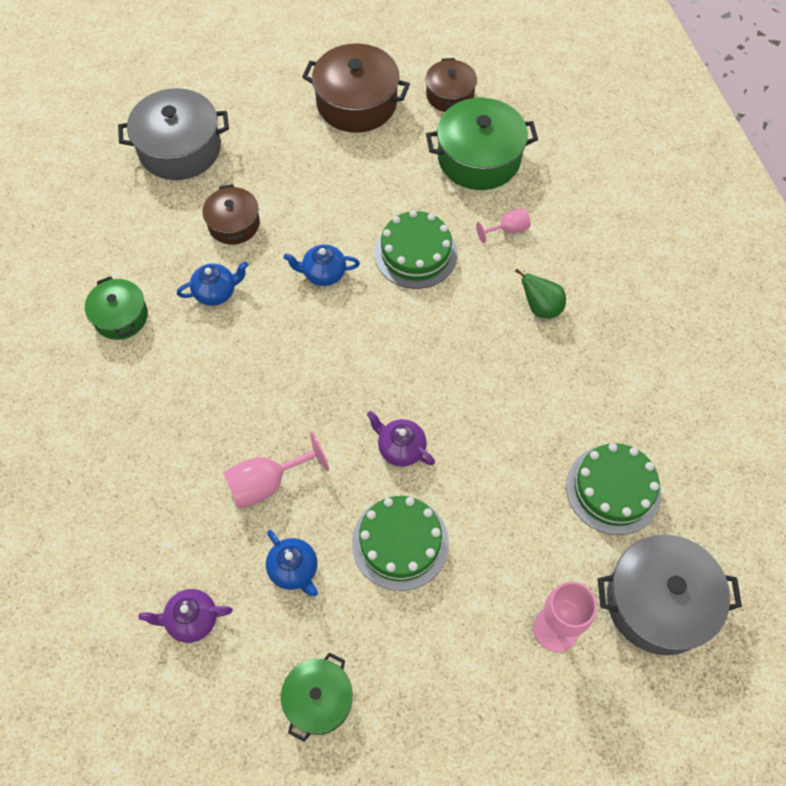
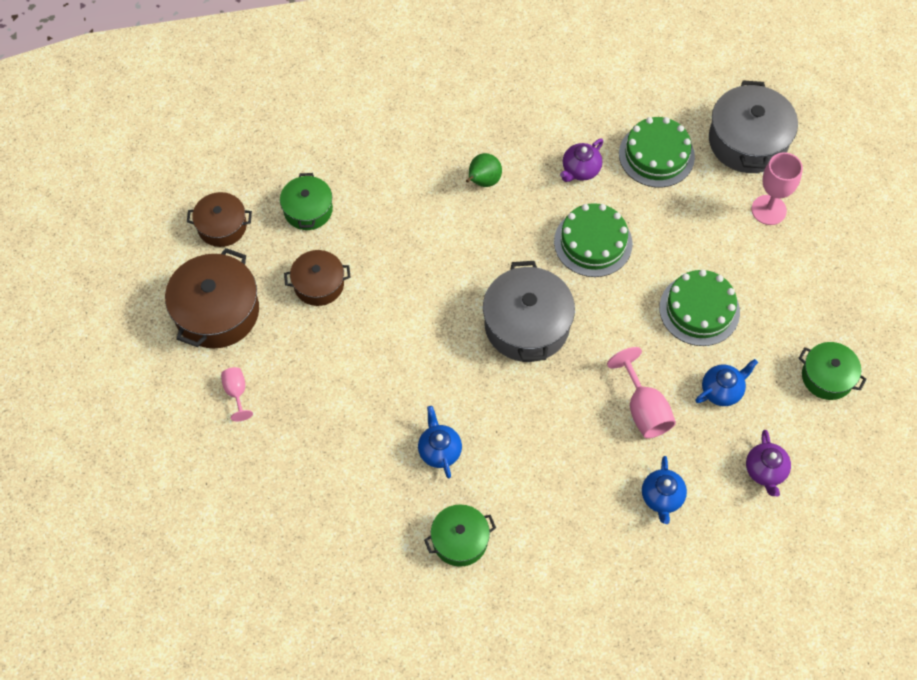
camera: 85 degrees left, 0 degrees up
grey pot [118,88,229,180] -> grey pot moved to [483,261,575,362]
brown pot [202,184,260,245] -> brown pot moved to [284,250,351,306]
blue teapot [283,244,360,286] -> blue teapot moved to [642,456,687,524]
purple teapot [367,411,435,467] -> purple teapot moved to [560,138,603,182]
green cake [374,210,458,289] -> green cake moved to [554,203,633,277]
green pot [426,98,538,190] -> green pot [280,173,333,230], size x0.60
pink goblet [476,208,531,244] -> pink goblet moved to [221,367,253,422]

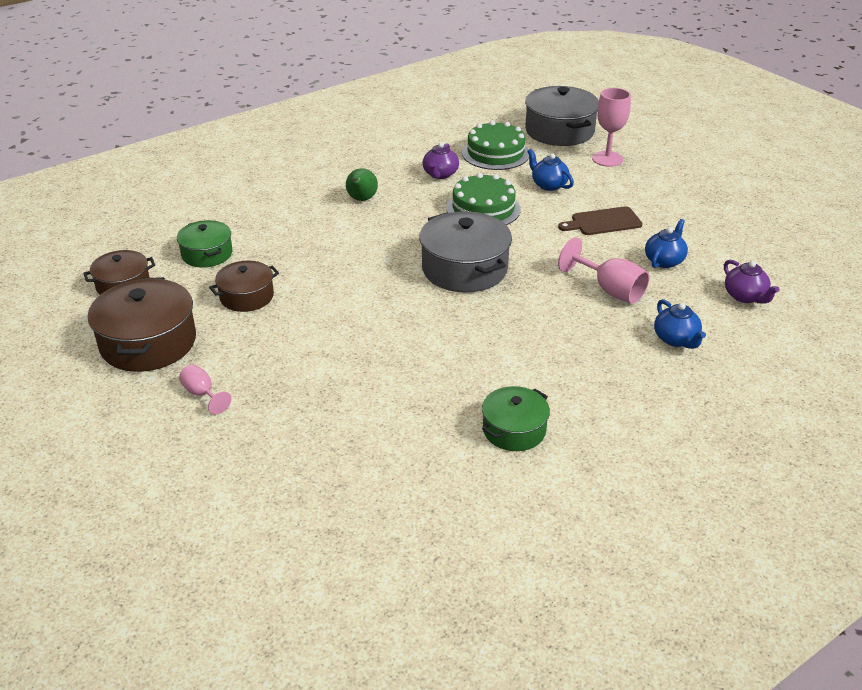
camera: 25 degrees left, 25 degrees down
blue teapot [418,406,462,479] -> blue teapot moved to [527,149,574,191]
green cake [659,269,740,346] -> brown cutting board [558,206,642,235]
green pot [798,342,866,400] -> none

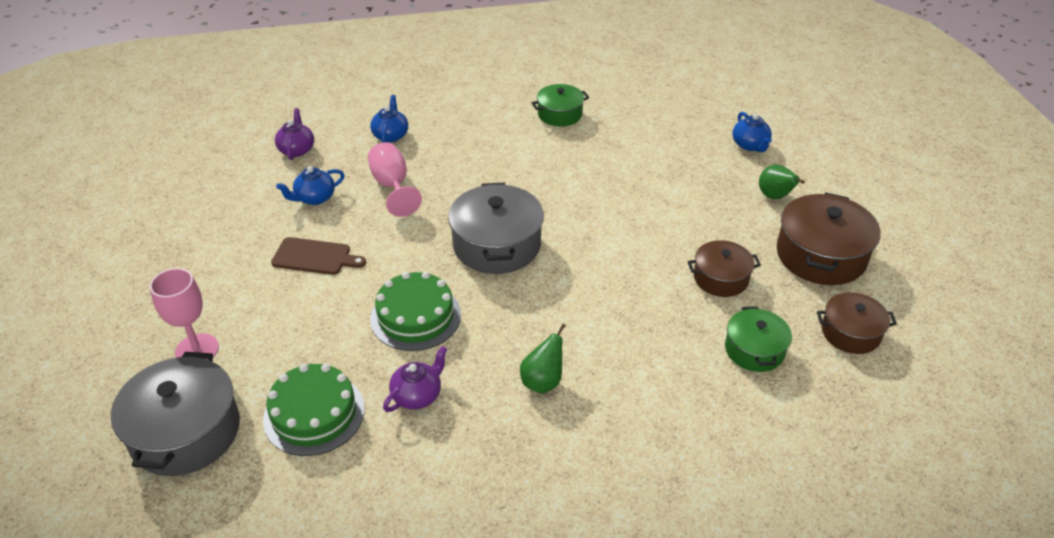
camera: 155 degrees left, 5 degrees up
pink goblet [179,364,231,415] -> green pear [759,165,805,199]
blue teapot [527,149,574,191] -> blue teapot moved to [732,112,772,152]

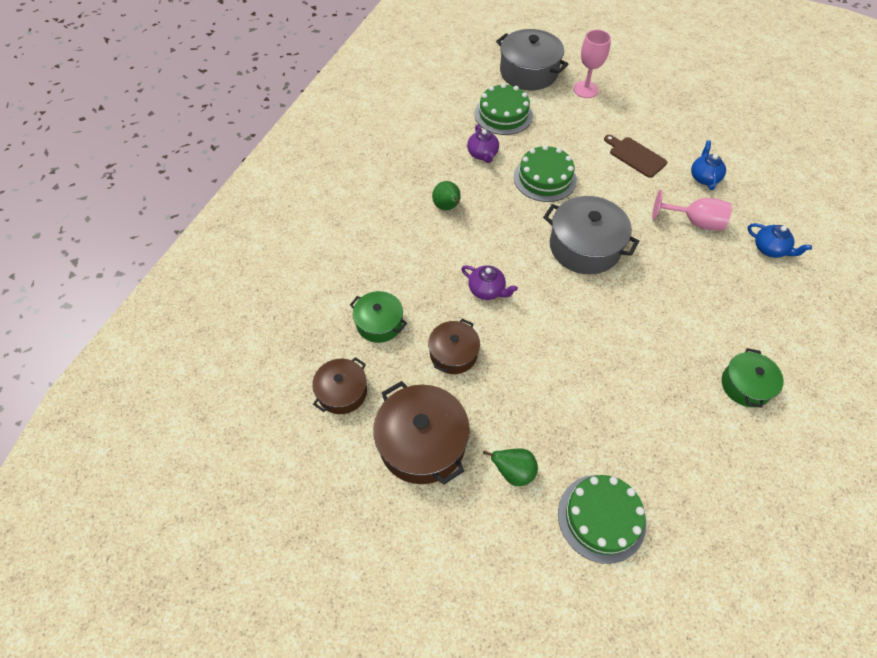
camera: 125 degrees right, 15 degrees up
brown cutting board [271,237,366,275] -> brown cutting board turned 90 degrees clockwise [604,135,667,178]
purple teapot [275,108,314,160] -> purple teapot moved to [461,265,518,300]
blue teapot [732,112,772,152] -> green cake [558,475,646,564]

